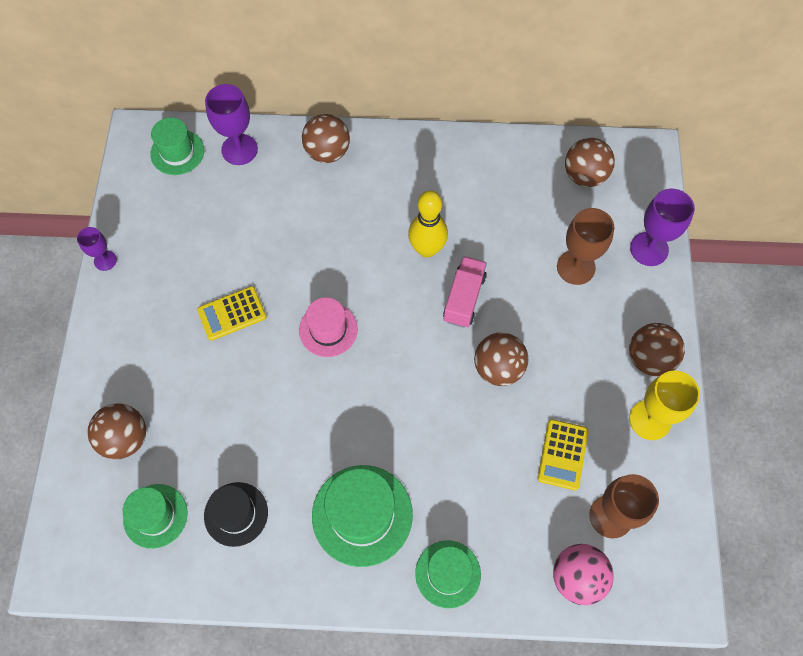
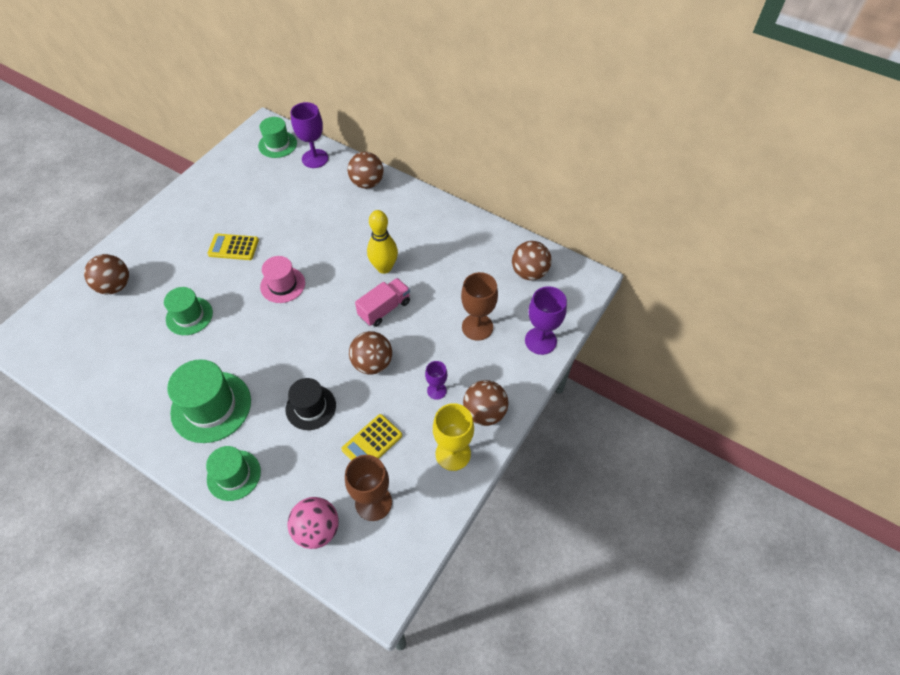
camera: 30 degrees right, 10 degrees down
purple goblet [77,227,117,271] -> purple goblet moved to [425,361,447,400]
green hat [123,484,188,549] -> green hat moved to [164,287,213,335]
black hat [204,482,268,547] -> black hat moved to [286,378,336,430]

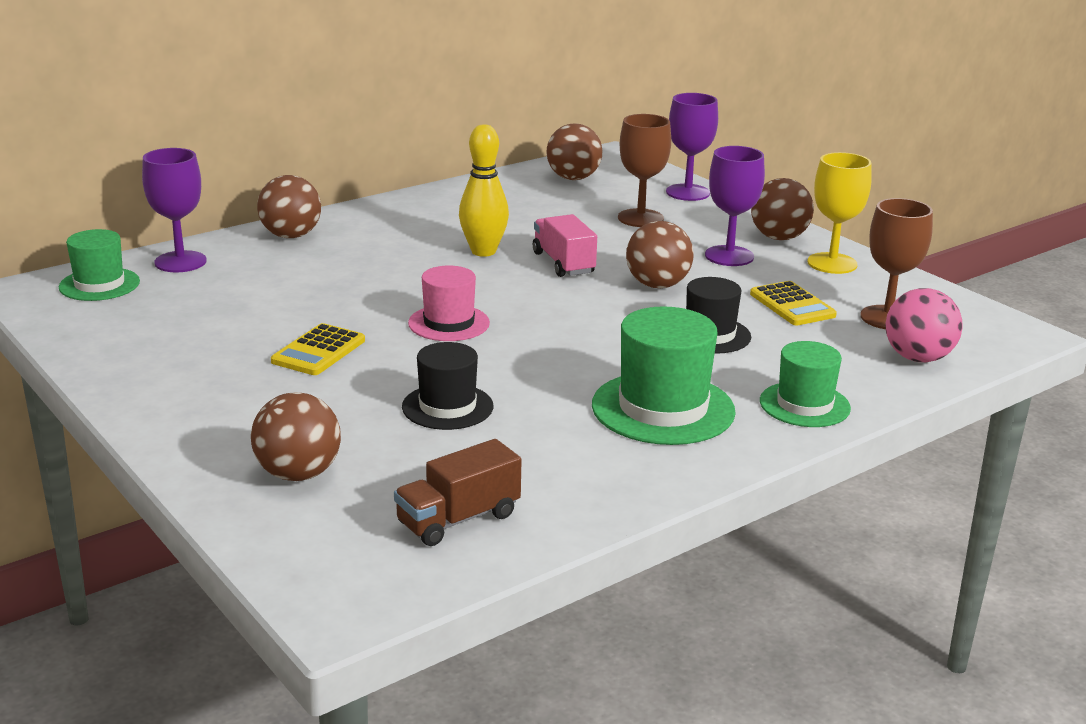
camera: 70 degrees left, 30 degrees down
green hat [164,287,213,335] -> black hat [402,342,493,430]
purple goblet [425,361,447,400] -> purple goblet [705,146,765,266], size x1.71
none -> brown truck [394,439,522,546]

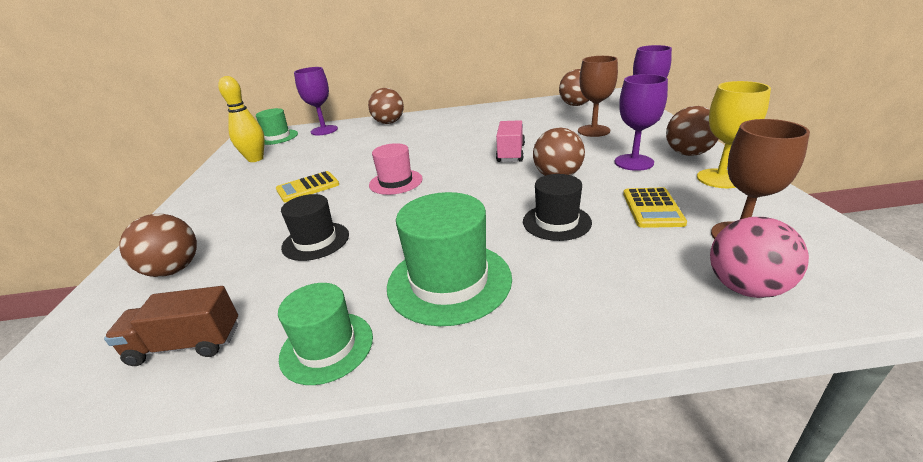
camera: 35 degrees right, 5 degrees up
yellow bowling pin [459,124,509,257] -> yellow bowling pin moved to [218,76,265,162]
green hat [760,341,851,427] -> green hat moved to [278,283,373,385]

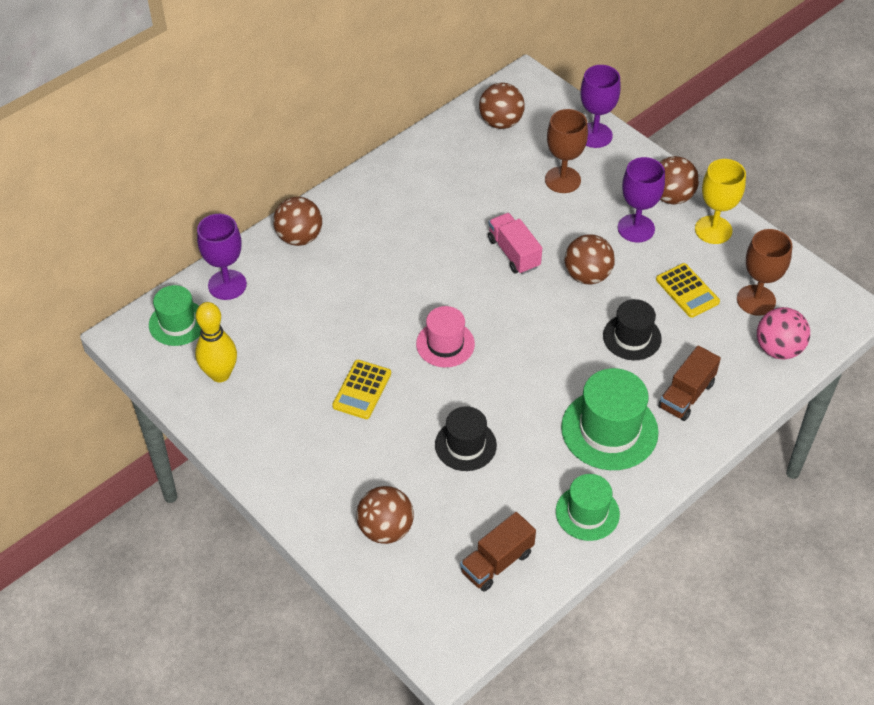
camera: 40 degrees left, 20 degrees up
none -> brown truck [658,345,721,421]

